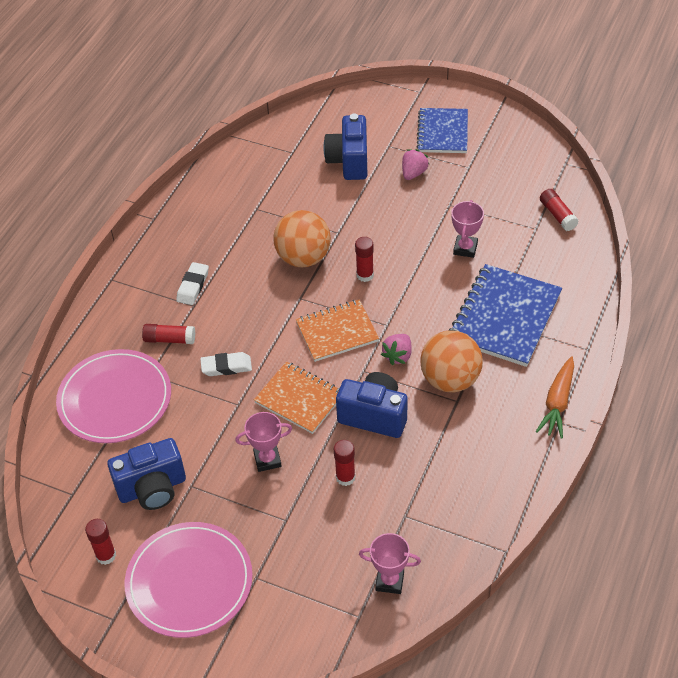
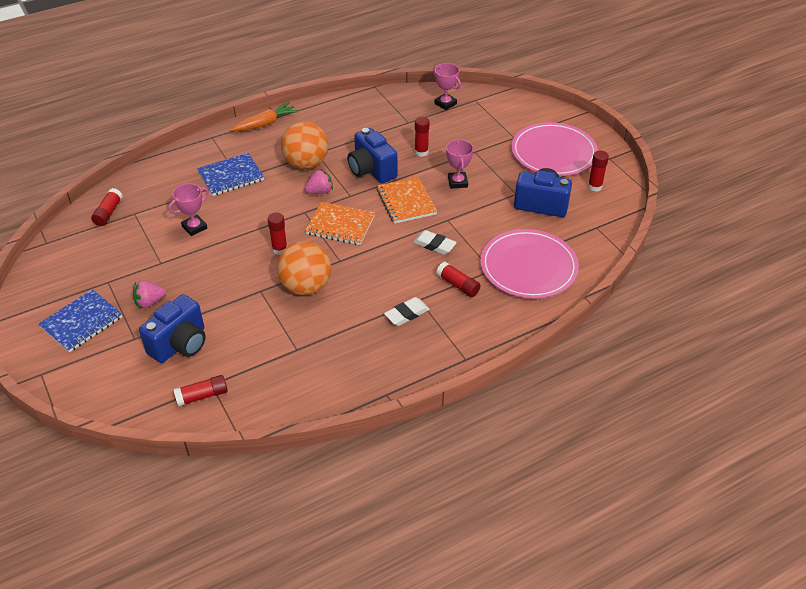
camera: 145 degrees left, 5 degrees down
pink trophy [235,412,292,472] -> pink trophy turned 60 degrees clockwise [446,139,474,189]
blue notebook [449,264,562,367] -> blue notebook [197,153,264,196], size x0.66
none -> red glue stick [173,375,228,407]

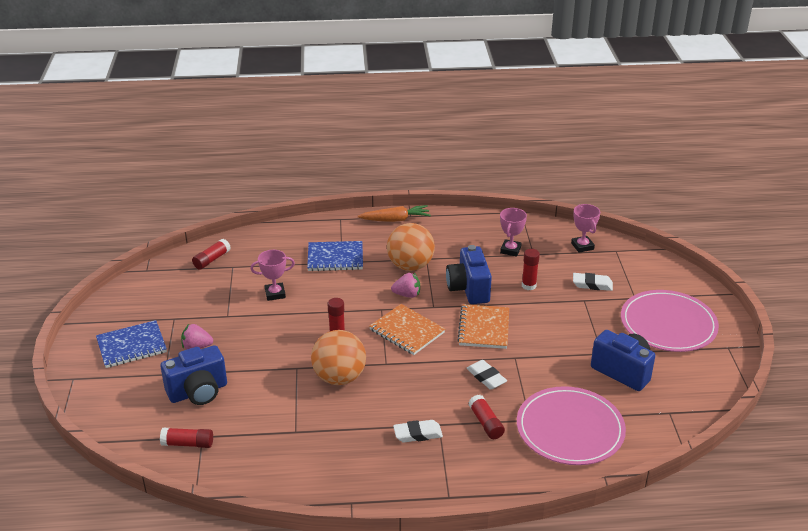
camera: 25 degrees right, 10 degrees down
pink trophy [446,139,474,189] -> pink trophy moved to [500,208,527,257]
red glue stick [588,151,609,191] -> none
none -> white eraser [573,273,613,291]

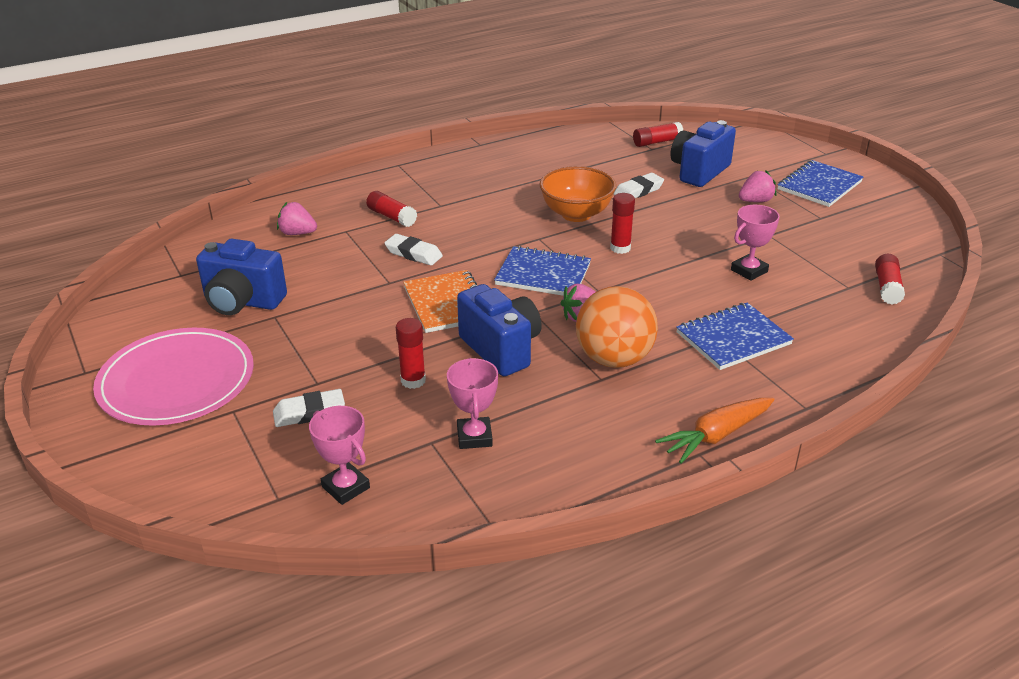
camera: 155 degrees right, 0 degrees up
orange ball [311,330,366,385] -> orange bowl [539,166,616,222]
orange notebook [369,304,445,355] -> blue notebook [494,246,591,296]
white eraser [393,420,443,442] -> white eraser moved to [614,173,664,198]
pink plate [517,386,626,465] -> pink strawberry [277,202,317,235]

